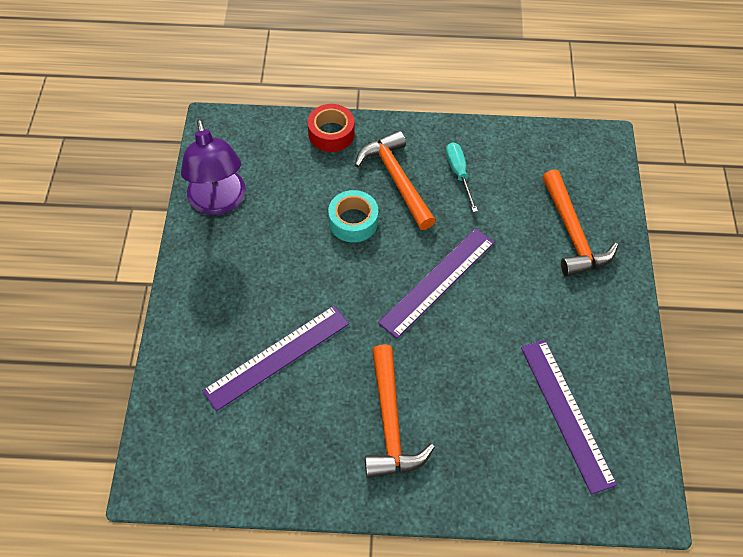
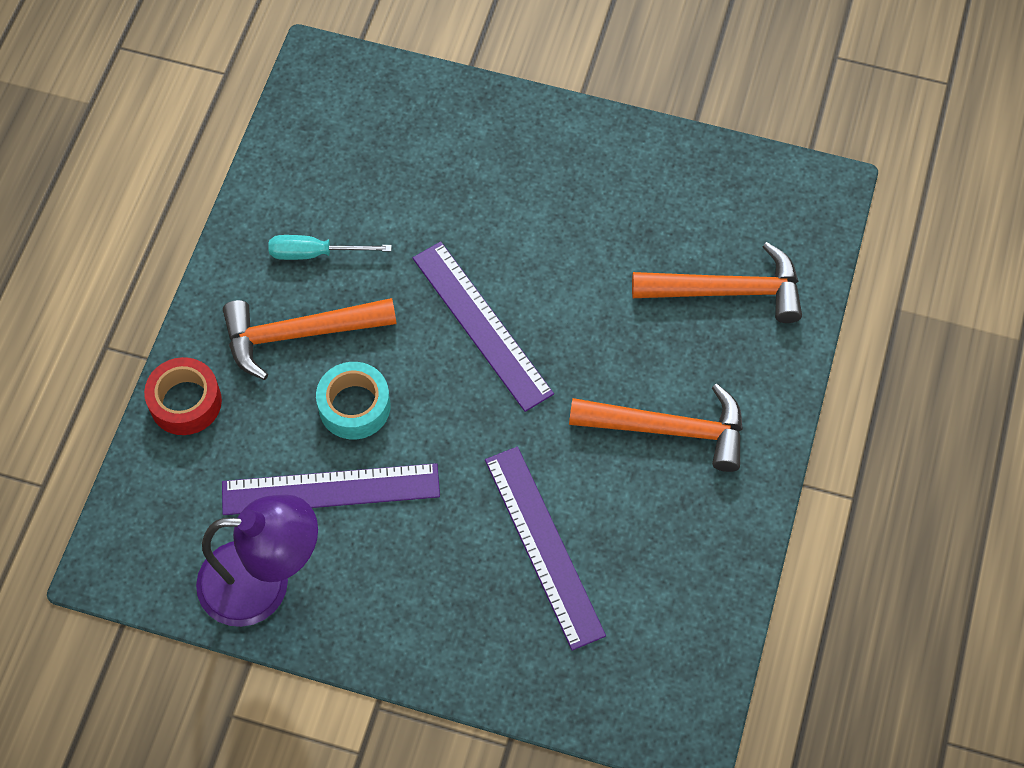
camera: 75 degrees left, 5 degrees up
purple ruler [521,339,617,494] -> purple ruler moved to [222,463,440,515]
orange hammer [543,169,618,277] -> orange hammer moved to [632,242,802,323]

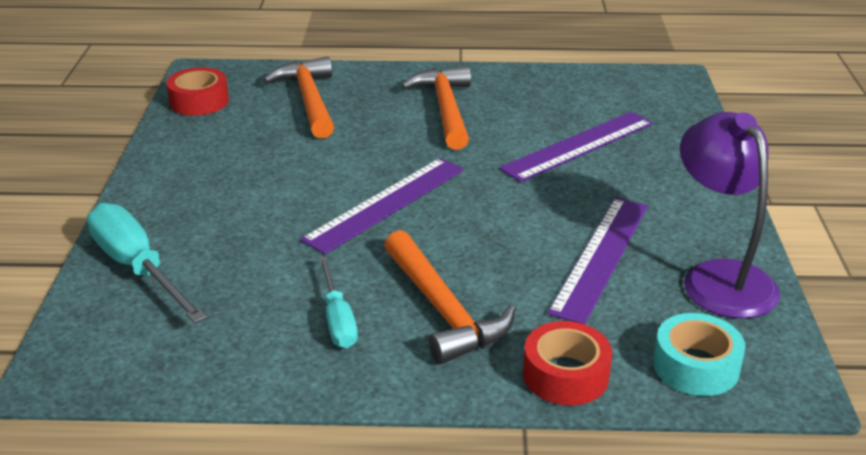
camera: 105 degrees left, 30 degrees down
purple ruler [222,463,440,515] -> purple ruler turned 45 degrees clockwise [547,198,648,324]
turquoise tape [316,362,391,439] -> turquoise tape moved to [653,313,745,396]
none -> turquoise screwdriver [87,203,207,324]
none -> red tape [166,67,229,116]

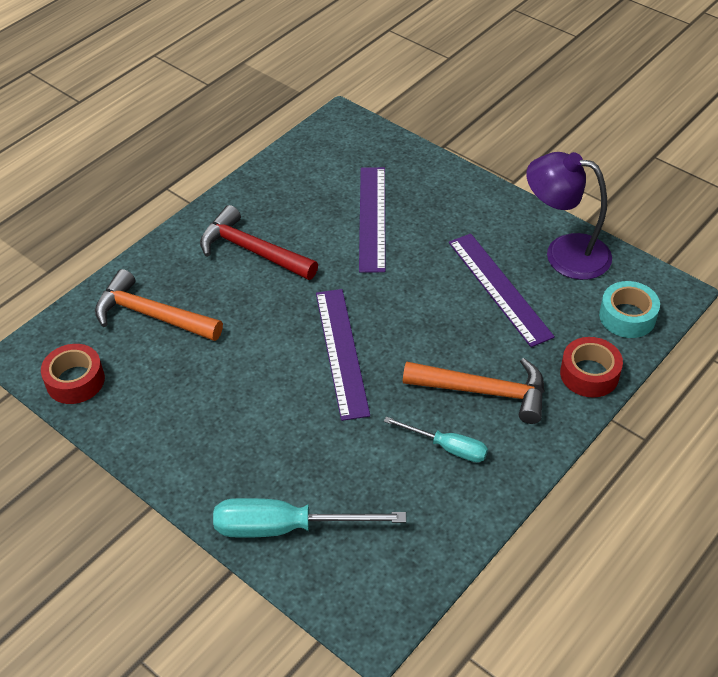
camera: 50 degrees left, 15 degrees up
orange hammer [401,66,471,150] -> red hammer [200,205,318,280]

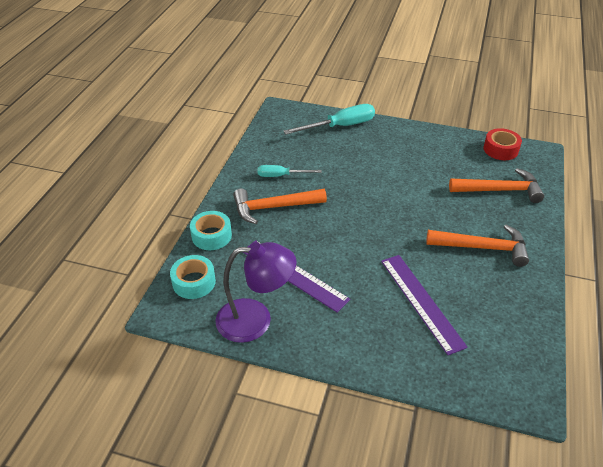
camera: 155 degrees right, 5 degrees down
red hammer [200,205,318,280] -> orange hammer [426,225,529,267]
purple ruler [316,289,370,421] -> none
red tape [560,337,623,398] -> turquoise tape [190,211,232,250]

